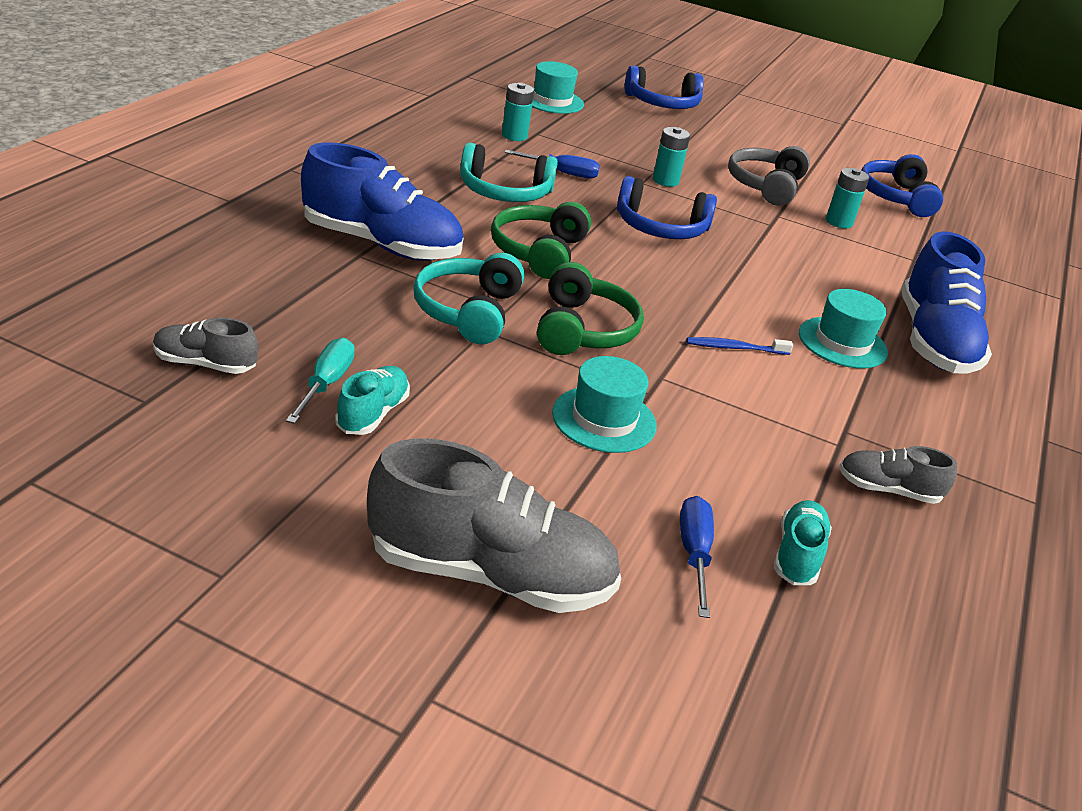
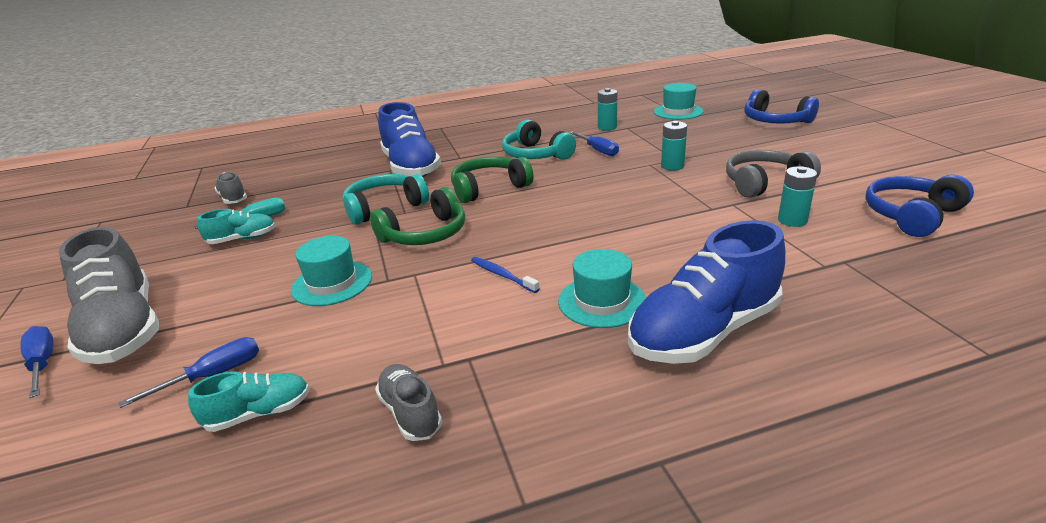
camera: 55 degrees right, 5 degrees down
blue headphones [617,176,717,239] -> none
none -> blue screwdriver [20,326,54,398]

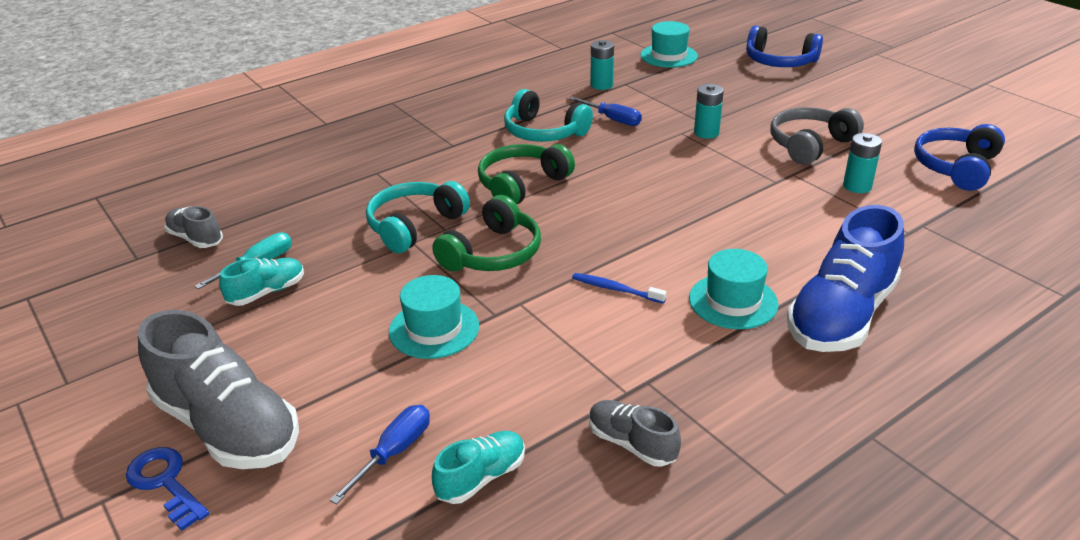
camera: 20 degrees left, 5 degrees up
blue screwdriver [20,326,54,398] -> blue key [126,447,209,531]
blue shoe [378,102,441,177] -> none

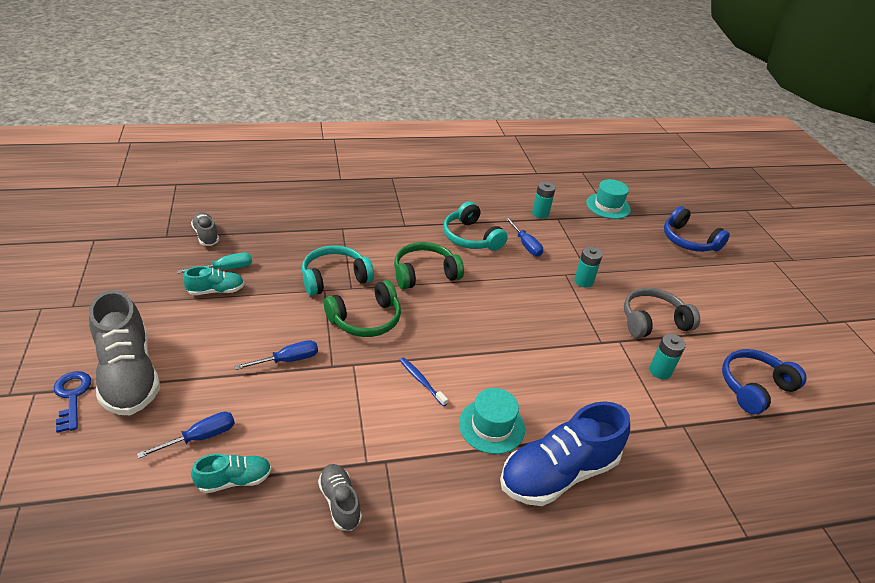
camera: 20 degrees right, 5 degrees up
turquoise hat [389,275,479,359] -> blue screwdriver [234,340,318,370]

